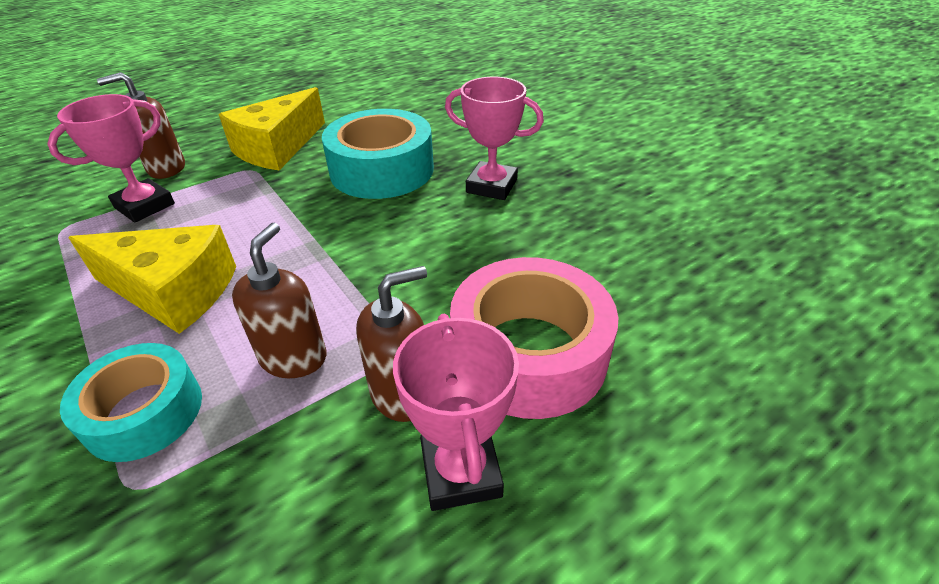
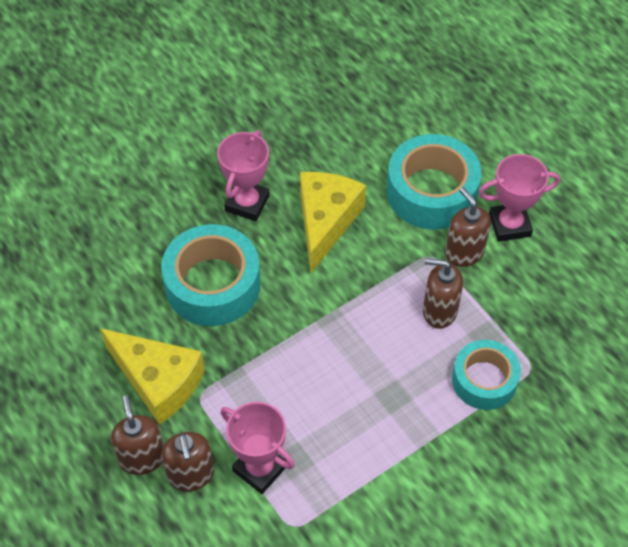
camera: 90 degrees left, 15 degrees up
yellow cheese [68,225,236,334] -> yellow cheese moved to [300,172,366,273]
pink tape [450,257,618,419] -> turquoise tape [387,134,481,230]
none -> brown soap dispenser [111,395,164,475]

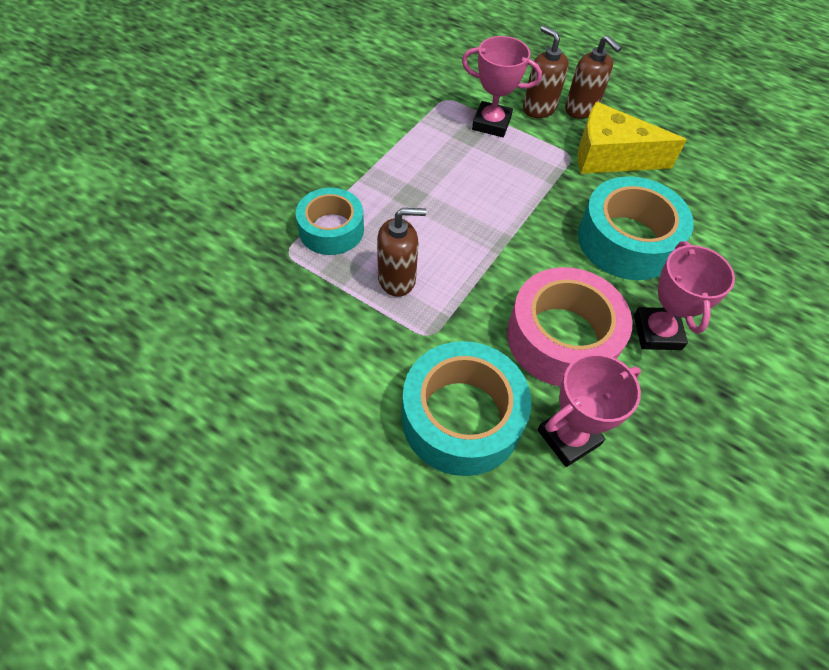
camera: 155 degrees right, 0 degrees up
yellow cheese [300,172,366,273] -> pink tape [507,267,632,387]
brown soap dispenser [445,187,491,267] -> none
pink trophy [478,154,560,242] -> pink trophy moved to [538,353,641,467]

